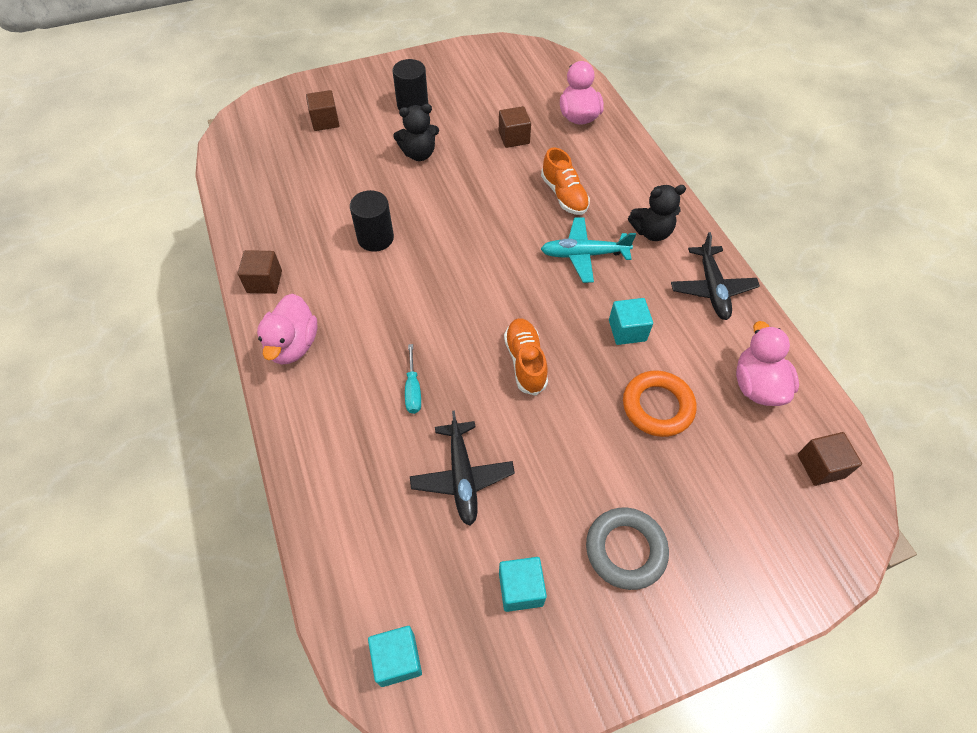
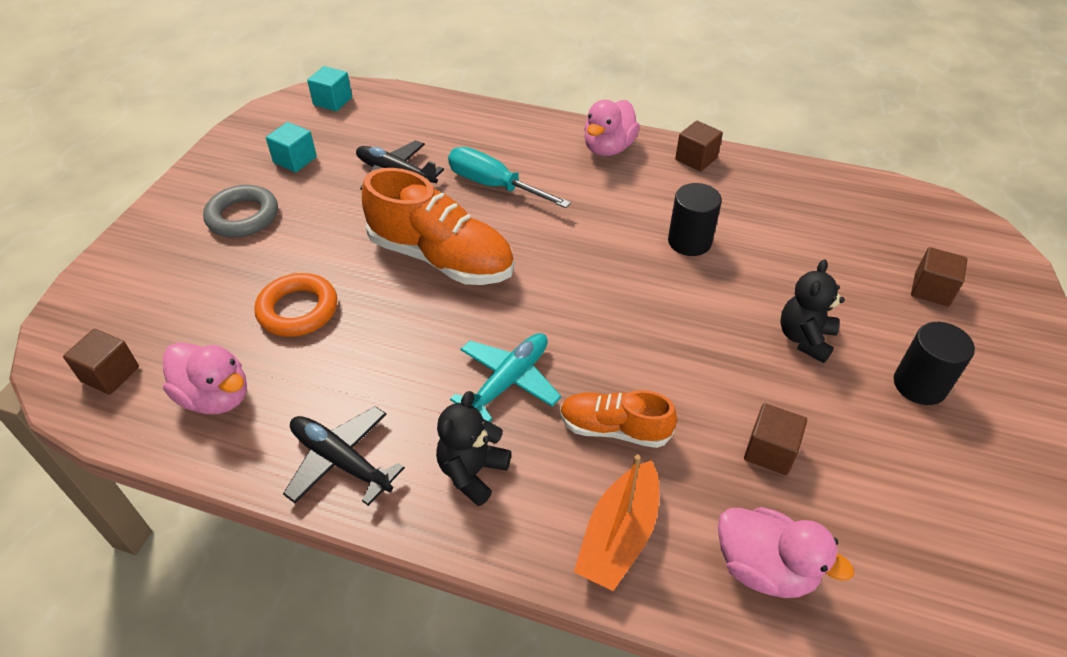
camera: 130 degrees right, 10 degrees down
pink duck [257,294,317,364] -> pink duck turned 105 degrees counterclockwise [584,100,640,156]
turquoise screwdriver [405,344,421,414] -> turquoise screwdriver [448,147,571,208], size x1.83
orange shoe [504,318,548,396] -> orange shoe [362,168,514,285], size x1.77
turquoise cube [609,298,653,345] -> none
none -> orange boat [574,454,659,591]

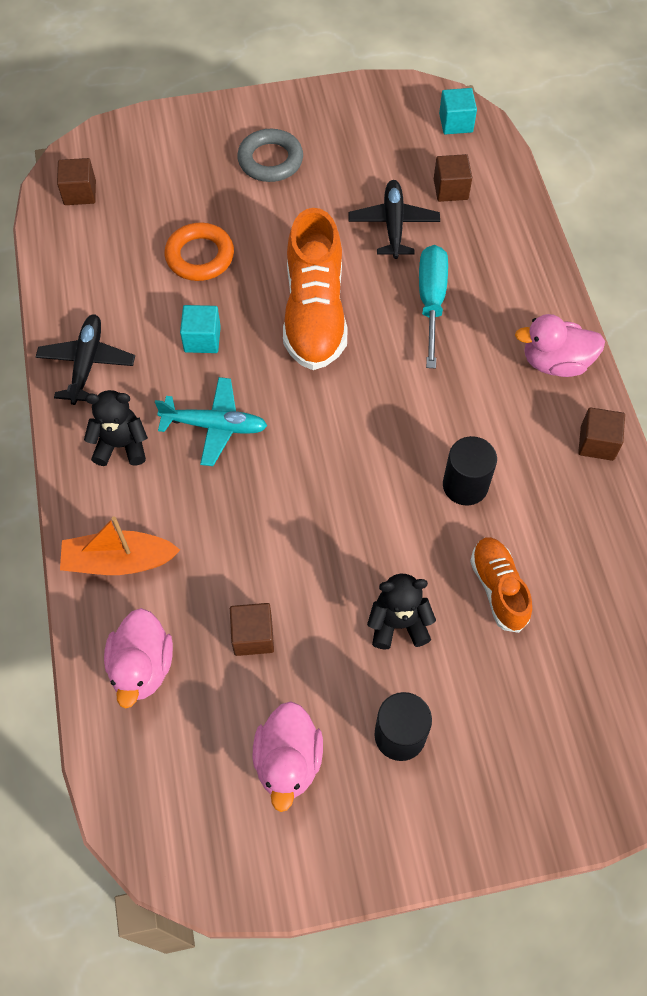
camera: 60 degrees right, 15 degrees up
pink duck [163,342,247,414] -> pink duck moved to [253,701,323,812]
turquoise cube [266,122,317,172] -> turquoise cube moved to [180,305,221,353]
orange shoe [560,390,677,448] -> orange shoe moved to [470,537,532,633]
brown cube [911,247,967,307] -> brown cube moved to [434,154,472,202]

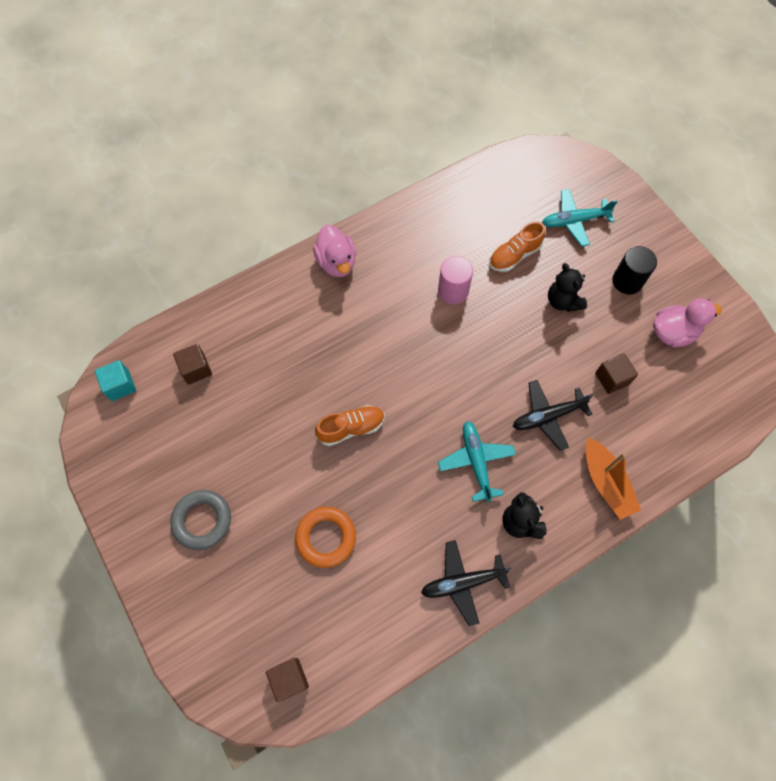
camera: 110 degrees left, 5 degrees up
pink duck [104,608,173,708] -> none
turquoise cube [180,305,221,353] -> none
orange shoe [283,208,348,370] -> orange shoe [315,405,385,446], size x0.57
black plane [349,180,440,259] -> black plane moved to [513,380,593,451]
turquoise screwdriver [419,245,448,369] -> none
black cylinder [443,436,497,506] -> pink cylinder [438,256,473,304]
brown cube [578,407,625,461] -> none
none -> turquoise plane [542,189,618,247]

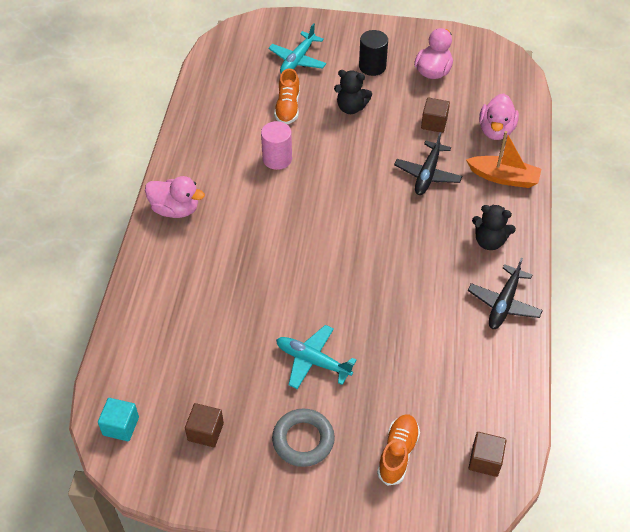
camera: 50 degrees left, 15 degrees down
brown cube [173,344,212,385] -> brown cube moved to [185,403,224,447]
orange ring [295,507,356,568] -> none
orange shoe [315,405,385,446] -> orange shoe moved to [377,414,420,486]
turquoise plane [438,421,516,502] -> turquoise plane moved to [276,325,357,389]
none -> pink duck [479,93,519,140]

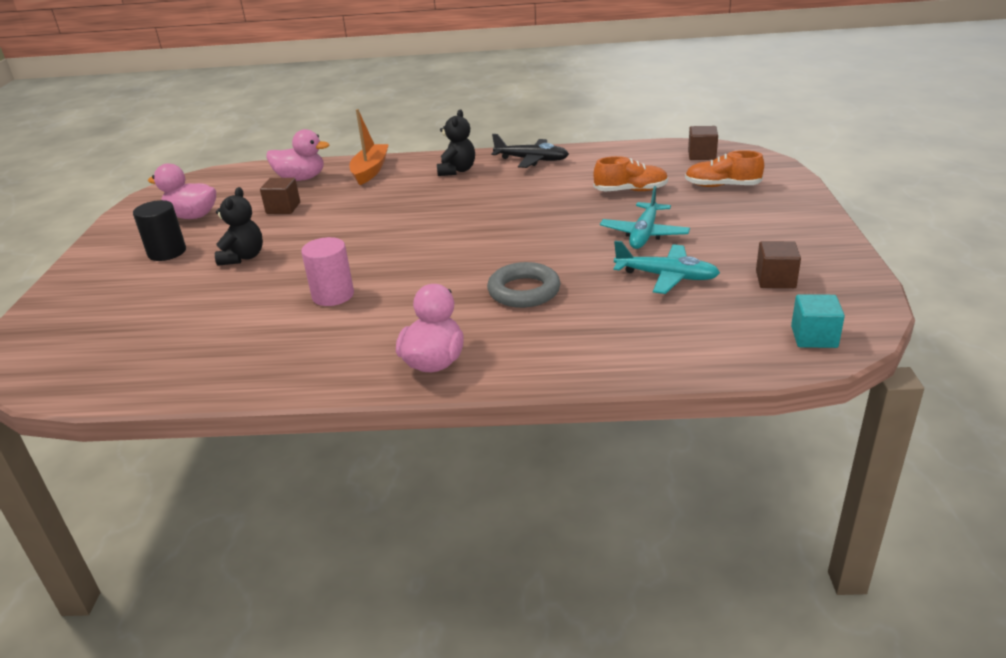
camera: 95 degrees left, 20 degrees down
turquoise plane [268,23,326,73] -> turquoise plane moved to [613,241,720,294]
grey ring [272,409,335,467] -> grey ring moved to [487,262,561,308]
orange shoe [274,68,300,124] -> orange shoe moved to [593,156,668,191]
black plane [394,132,462,195] -> none

